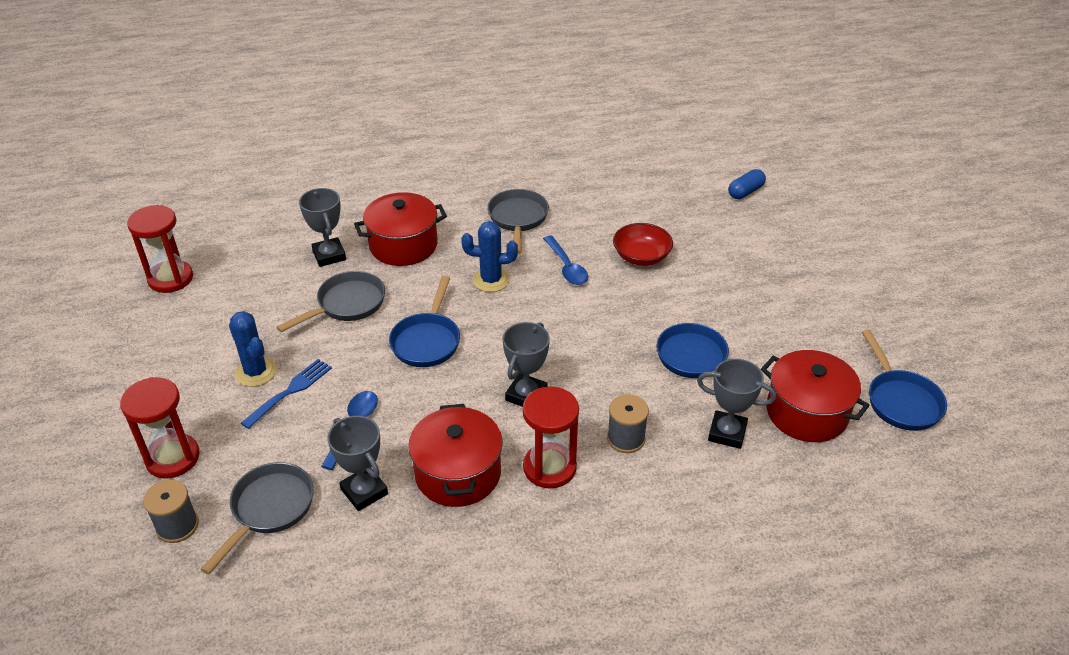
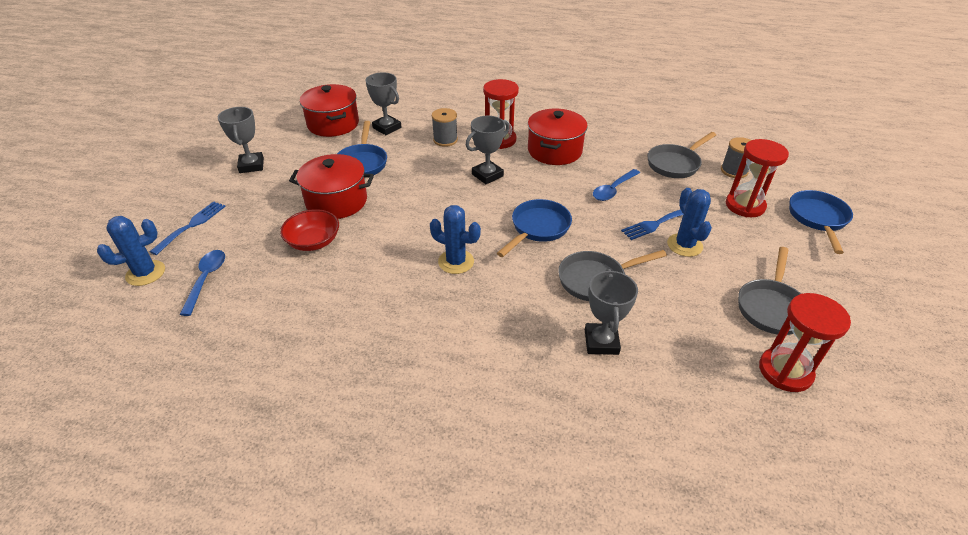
camera: 155 degrees left, 0 degrees up
grey trophy [327,416,388,511] -> grey trophy moved to [218,107,264,173]
red pot [354,192,447,266] -> red pot moved to [289,154,374,219]
grey pan [487,189,549,254] -> grey pan moved to [738,247,801,335]
blue spoon [543,235,588,285] -> blue spoon moved to [180,250,225,316]
blue capsule [728,169,766,199] -> blue cactus [97,216,165,286]
blue pan [862,330,947,431] -> blue pan moved to [789,190,853,254]
none -> blue fork [150,201,226,255]

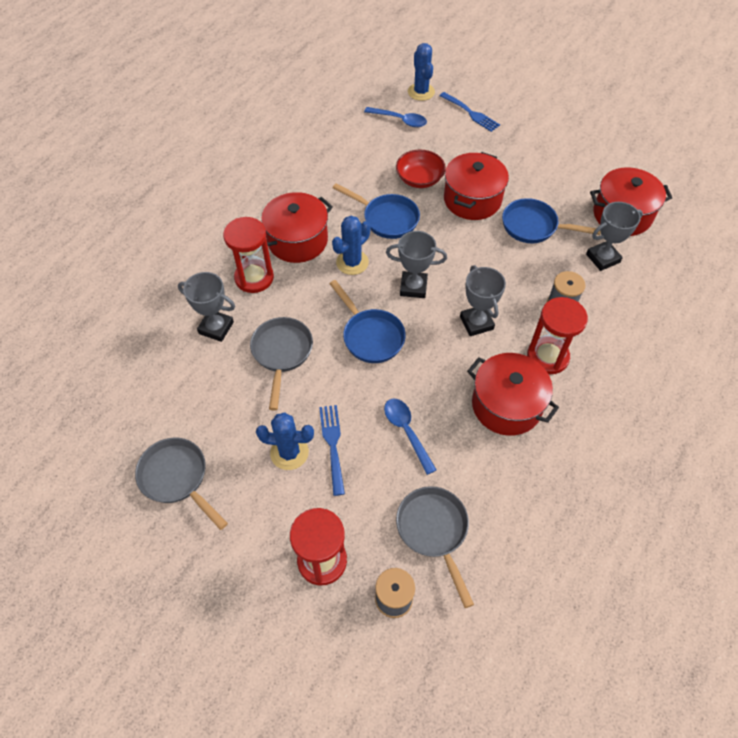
camera: 110 degrees right, 15 degrees up
grey trophy [218,107,264,173] -> grey trophy moved to [386,231,447,298]
red hourglass [759,293,851,392] -> red hourglass moved to [223,217,274,293]
blue pan [789,190,853,254] -> blue pan moved to [333,183,420,239]
none -> red pot [261,192,333,263]

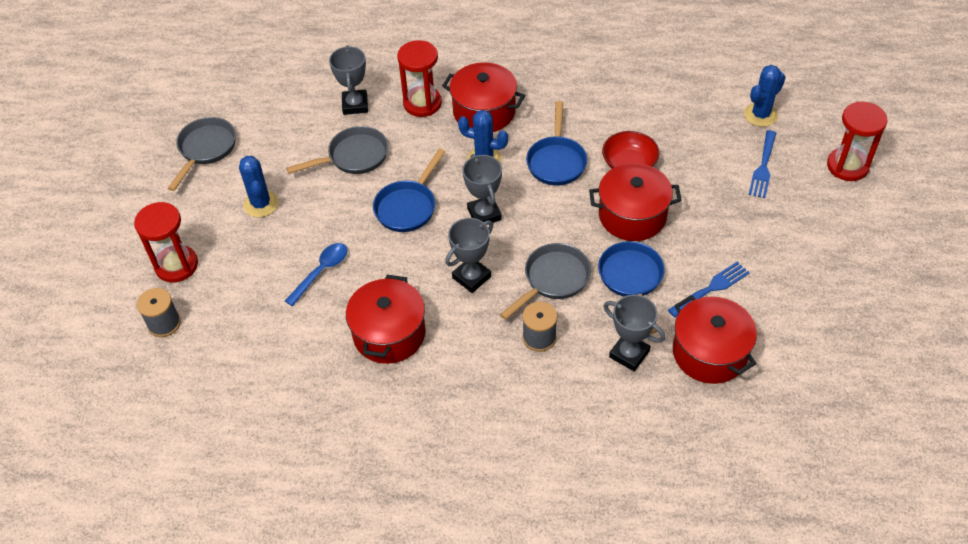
camera: 65 degrees right, 5 degrees down
blue fork [319,405,345,496] -> blue fork moved to [668,261,749,317]
blue spoon [364,107,427,127] -> none
grey pan [396,486,474,608] -> grey pan moved to [500,243,591,320]
red hourglass [527,297,588,374] -> red hourglass moved to [827,101,887,181]

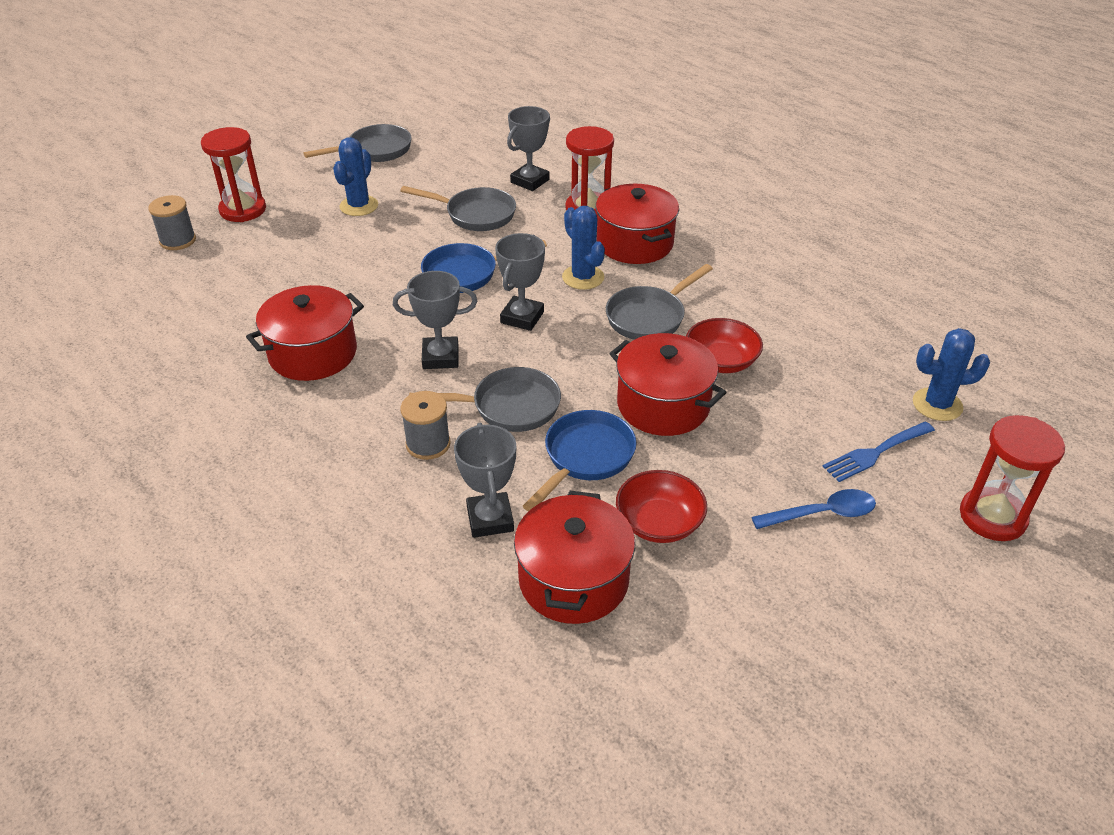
camera: 40 degrees right, 10 degrees down
blue spoon [285,243,348,306] -> blue spoon moved to [752,489,876,529]
blue pan [526,101,587,186] -> grey pan [606,264,713,340]
blue fork [668,261,749,317] -> red bowl [616,470,707,543]

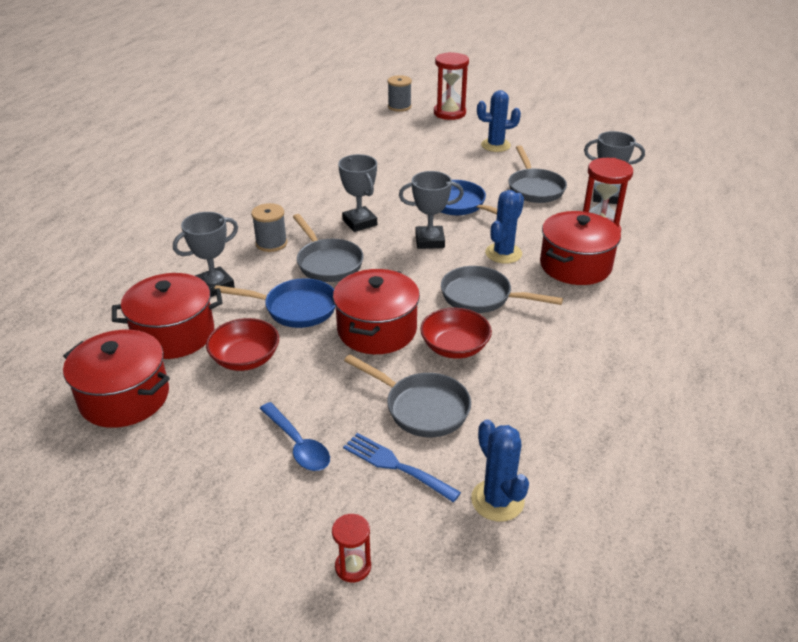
camera: 65 degrees right, 5 degrees down
red pot [246,285,364,381] -> red pot moved to [63,330,170,428]
grey pan [304,124,412,162] -> grey pan moved to [344,355,471,437]
red hourglass [960,415,1065,541] -> red hourglass [332,514,371,583], size x0.53

